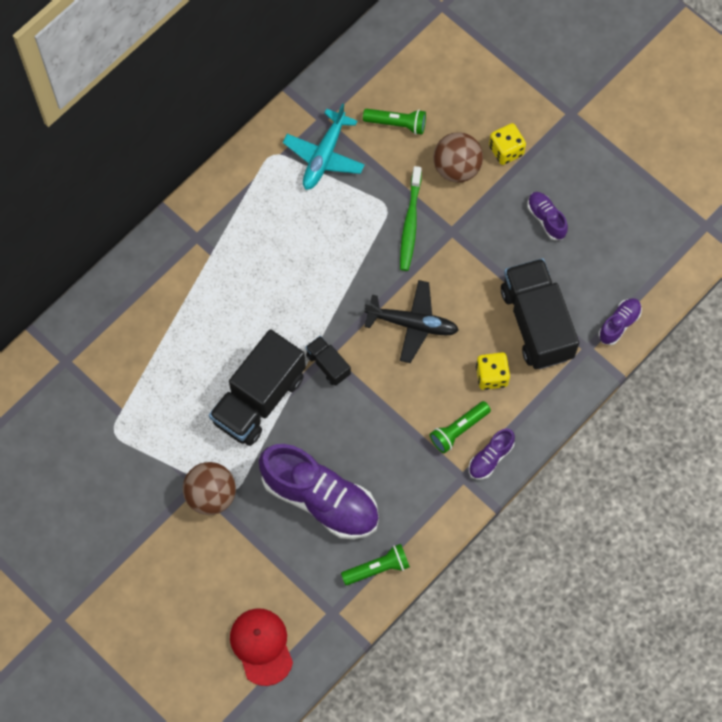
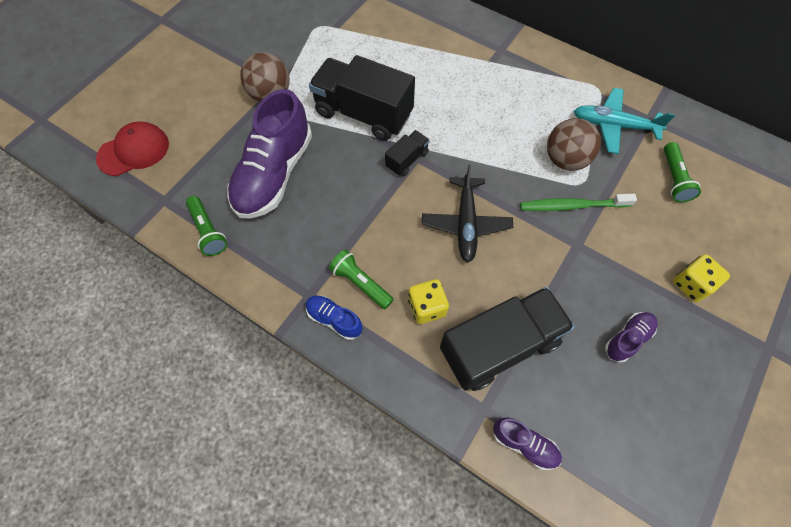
camera: 80 degrees right, 5 degrees down
brown ball [433,132,483,182] -> brown ball moved to [547,118,601,171]
purple shoe [469,429,515,479] -> blue shoe [306,295,362,340]

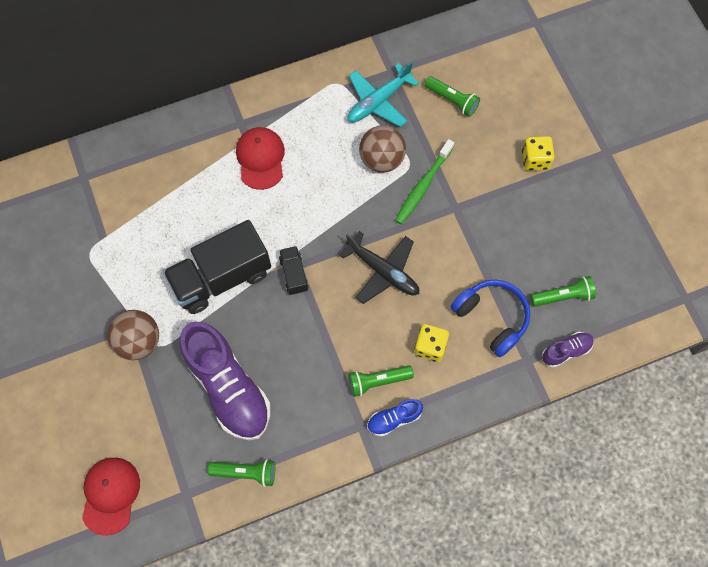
camera: 55 degrees left, 5 degrees up
black truck [440,287,575,391] -> blue headphones [451,280,531,357]
purple shoe [605,312,658,363] -> none
none -> red cap [236,127,285,190]
none -> green flashlight [531,276,596,307]

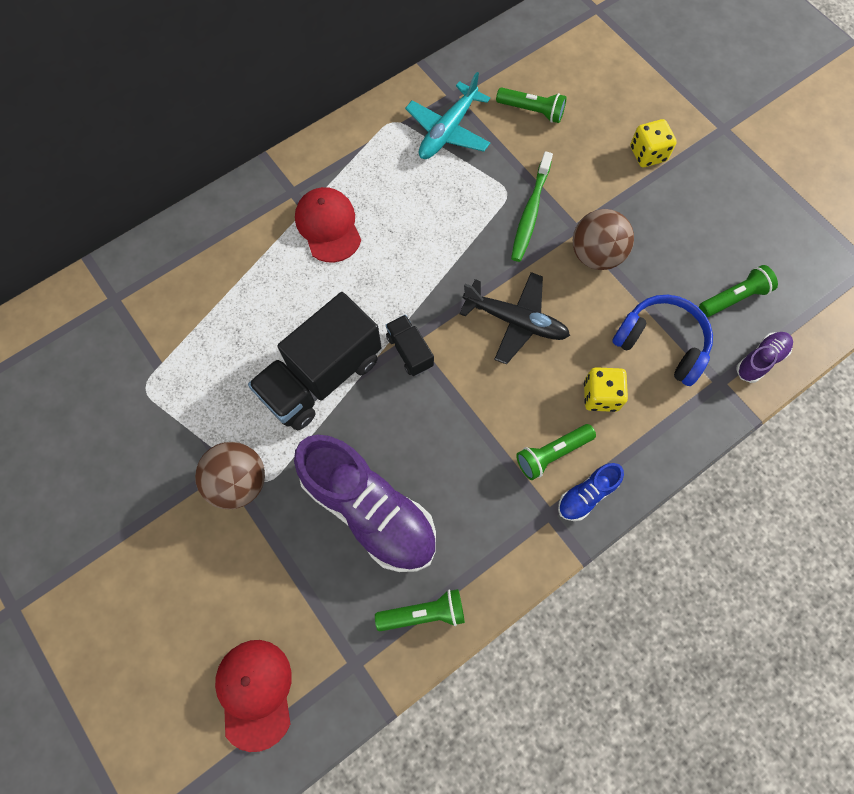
camera: 15 degrees left, 0 degrees up
brown ball [359,125,406,173] -> brown ball moved to [573,209,634,270]

